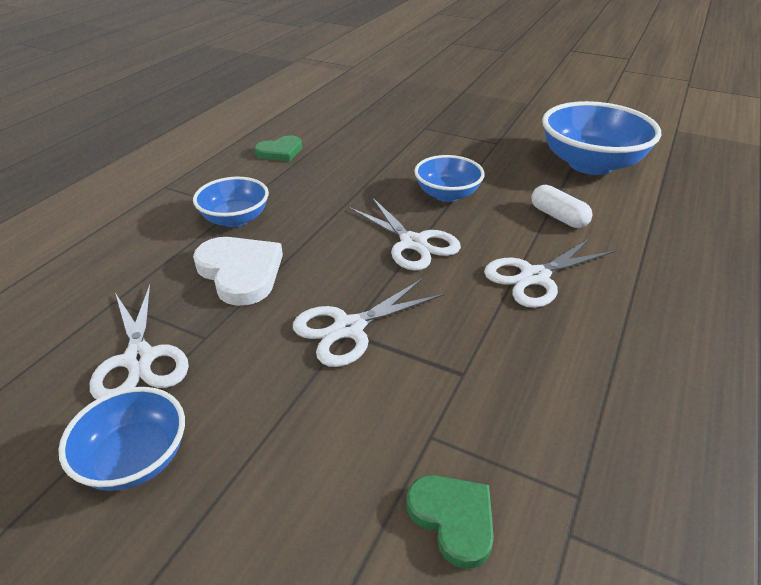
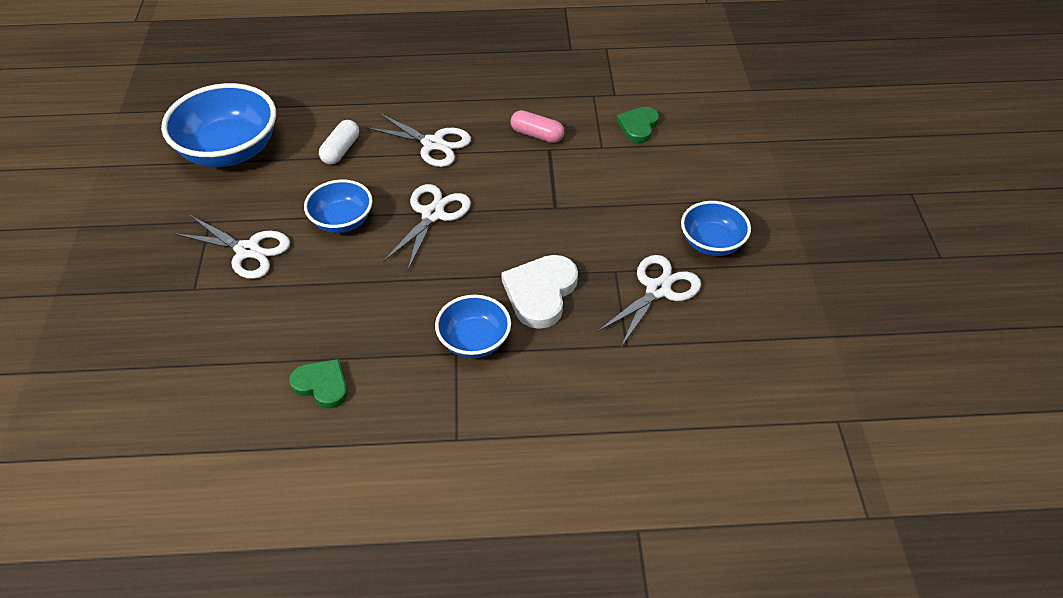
camera: 120 degrees left, 10 degrees up
white scissors [293,278,444,367] -> white scissors moved to [173,215,290,279]
none -> pink capsule [511,110,564,143]

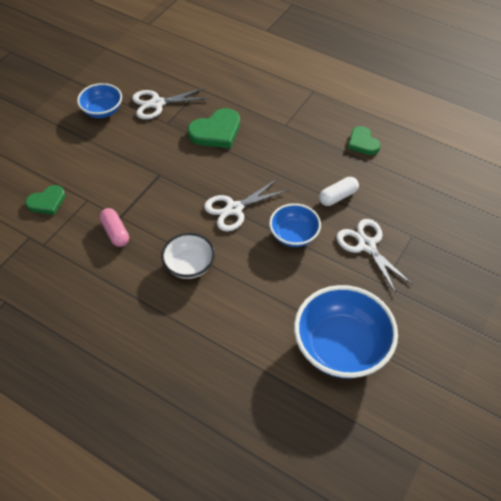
camera: 145 degrees left, 5 degrees up
white capsule [319,120,359,164] -> white capsule moved to [319,177,359,206]
white scissors [365,113,471,167] -> white bowl [161,233,215,279]
blue bowl [435,295,511,358] -> none
white heart [501,255,578,329] -> green heart [188,108,240,148]

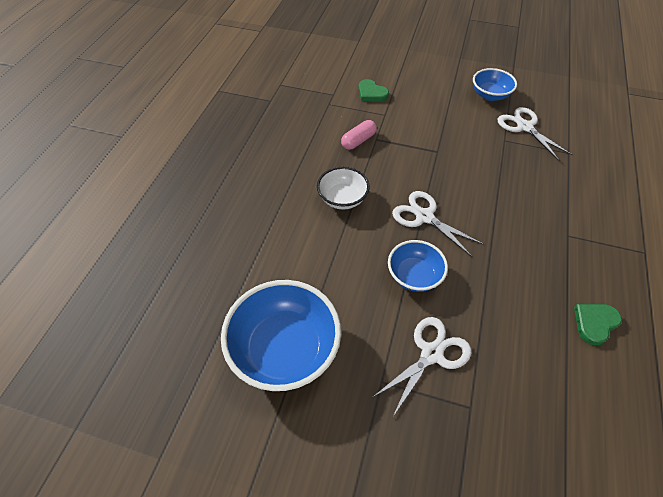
camera: 75 degrees right, 0 degrees up
green heart [188,108,240,148] -> none
white capsule [319,177,359,206] -> none

